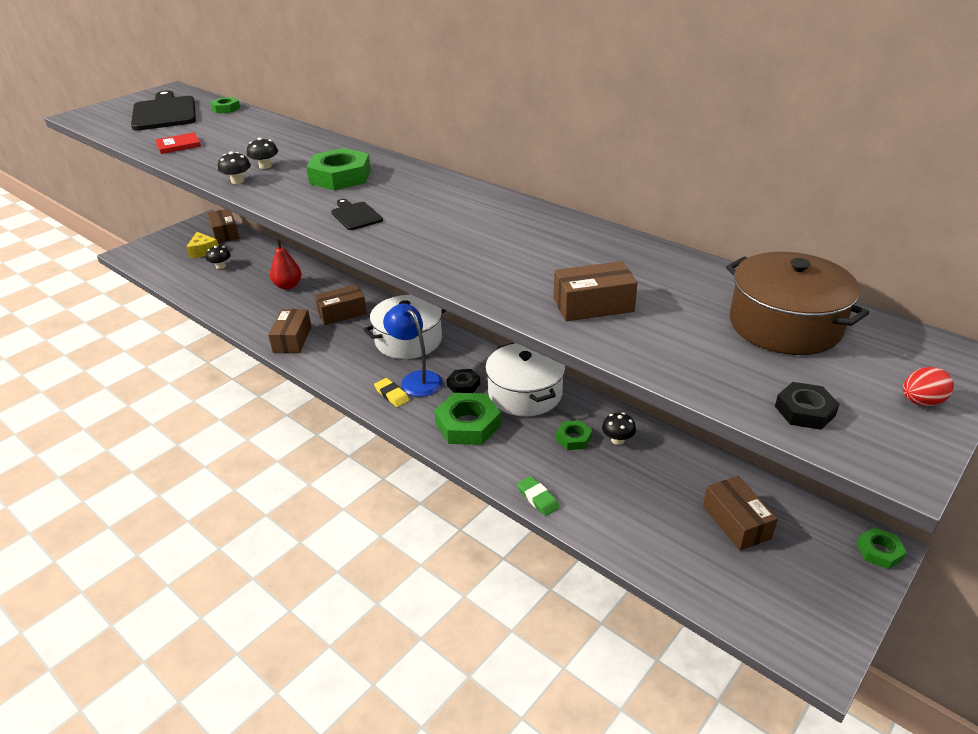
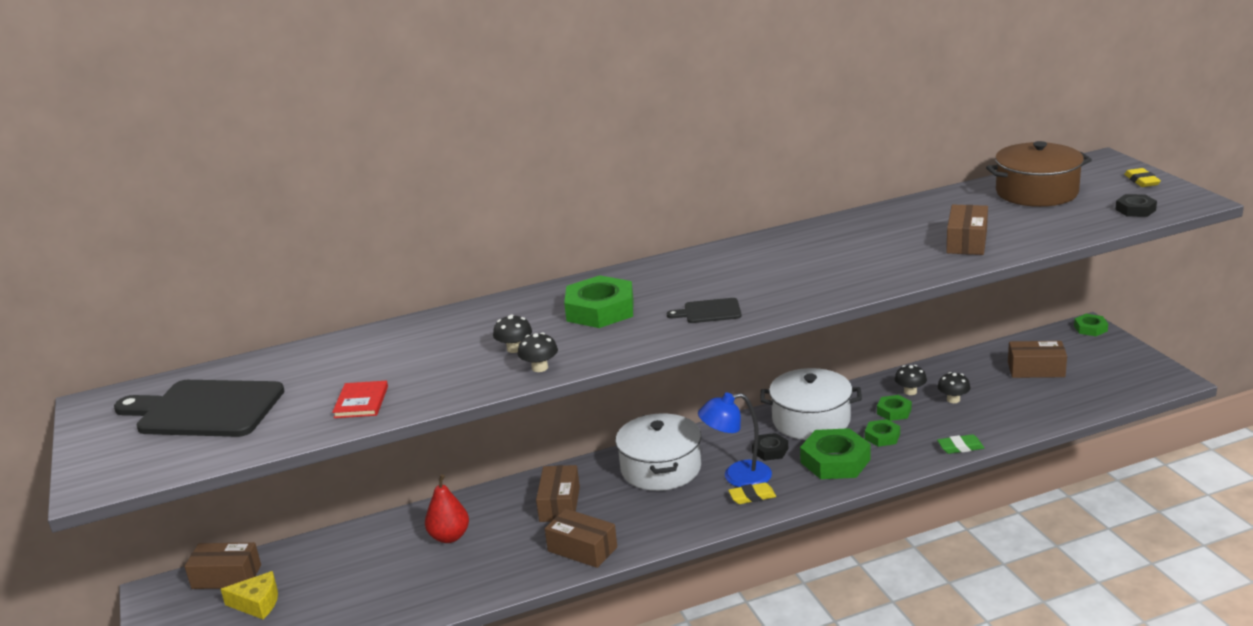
camera: 60 degrees left, 10 degrees down
black mushroom [206,246,231,269] -> black mushroom moved to [937,372,971,403]
green nut [210,97,240,113] -> green nut moved to [865,419,900,447]
red egg [903,367,954,406] -> yellow eraser [1124,168,1161,187]

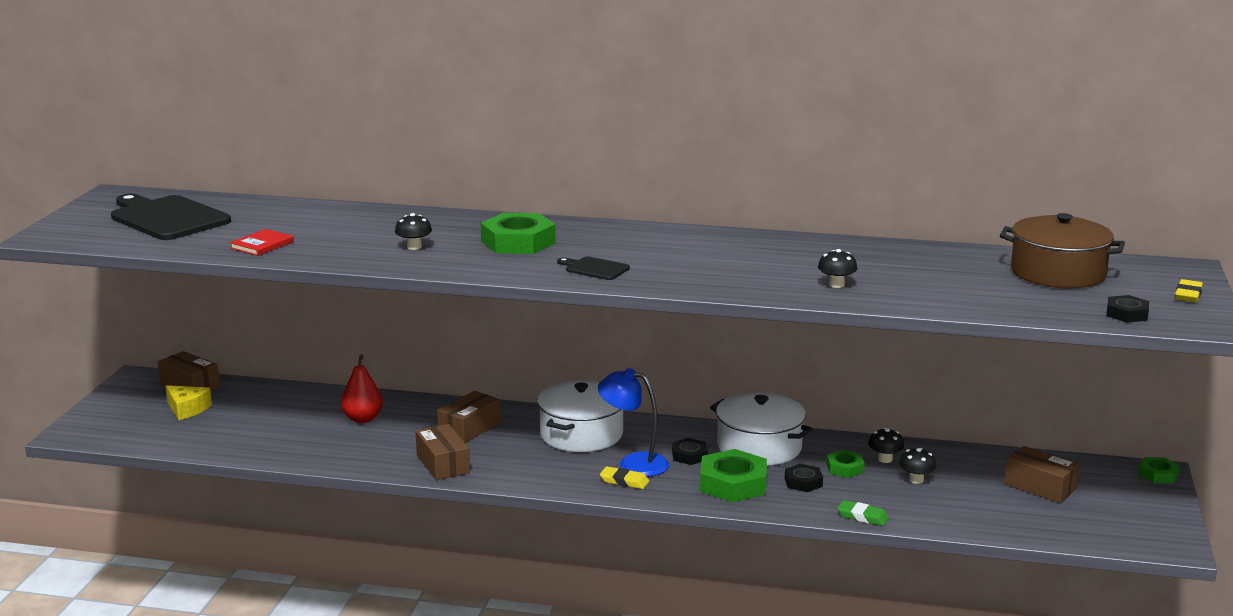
camera: 30 degrees right, 5 degrees down
black mushroom [518,333,558,372] -> black mushroom moved to [818,249,857,288]
green nut [865,419,900,447] -> black nut [785,464,823,492]
brown box [946,205,988,255] -> none

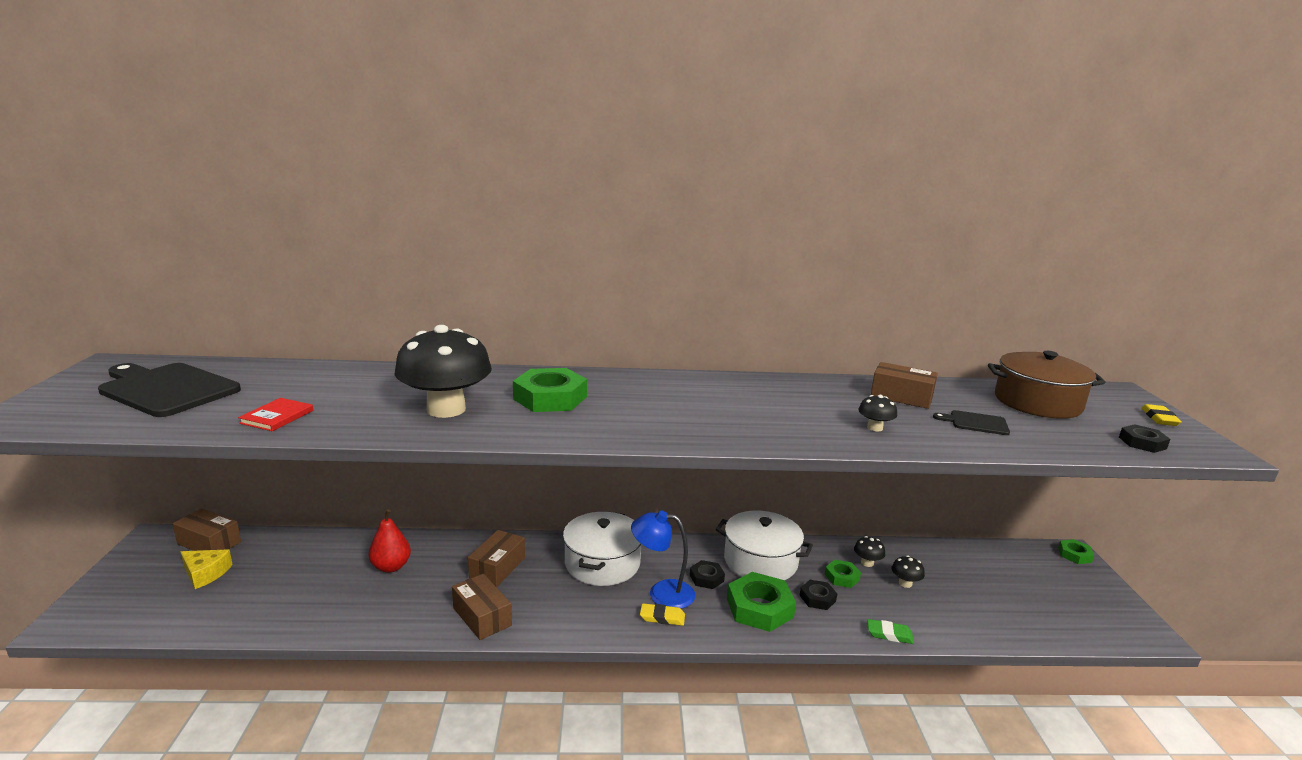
camera: 15 degrees left, 0 degrees up
black mushroom [395,213,432,250] -> black mushroom [395,325,492,418], size x2.44
black cutting board [557,256,630,280] -> black cutting board moved to [933,410,1010,435]
brown box [1004,446,1080,503] -> brown box moved to [871,362,938,409]

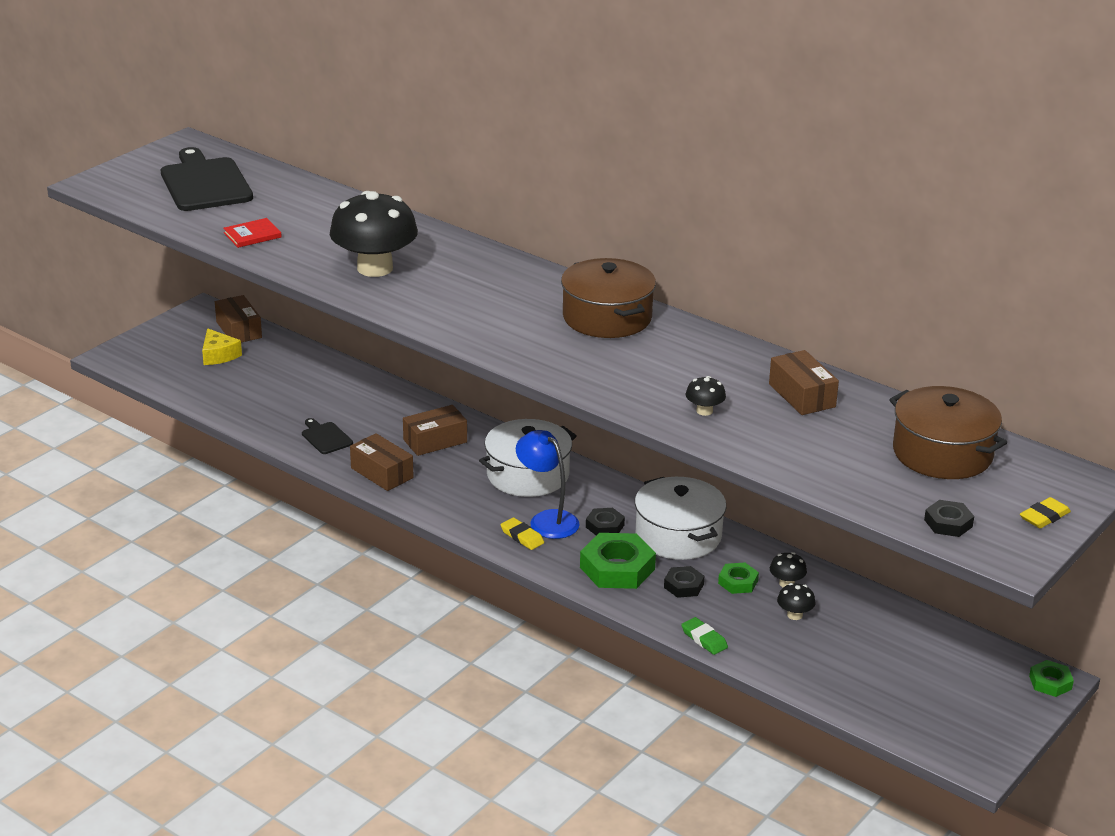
camera: 40 degrees right, 10 degrees up
red pear [369,509,411,573] -> none
brown box [452,574,512,640] -> brown box turned 45 degrees counterclockwise [350,433,414,491]
green nut [513,368,587,412] -> none
black cutting board [933,410,1010,435] -> black cutting board moved to [302,418,353,454]
none -> brown pot [561,258,656,338]

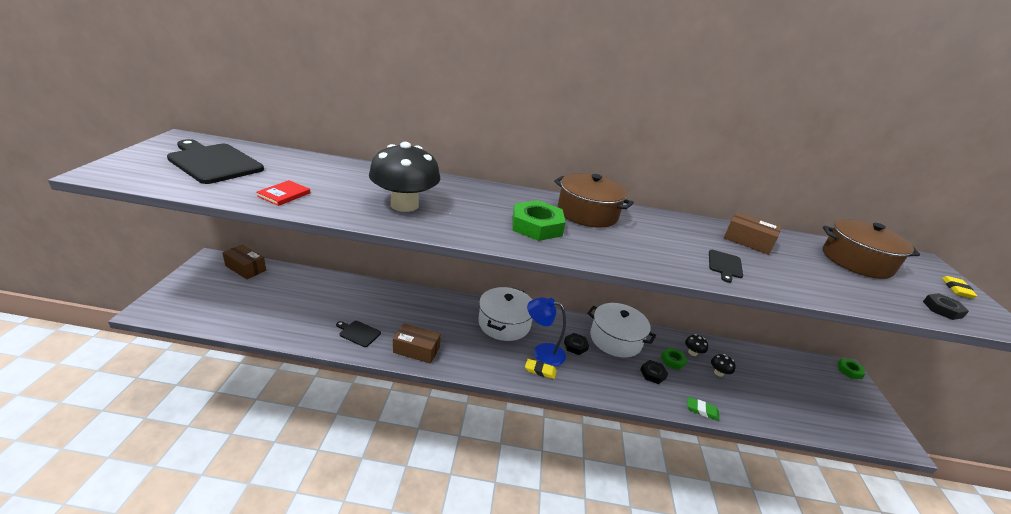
camera: 35 degrees left, 0 degrees up
yellow cheese [202,328,242,365] -> none
brown box [403,405,467,456] -> none
green nut [580,533,656,589] -> green nut moved to [512,200,566,241]
black mushroom [686,376,726,416] -> black cutting board [709,250,743,283]

